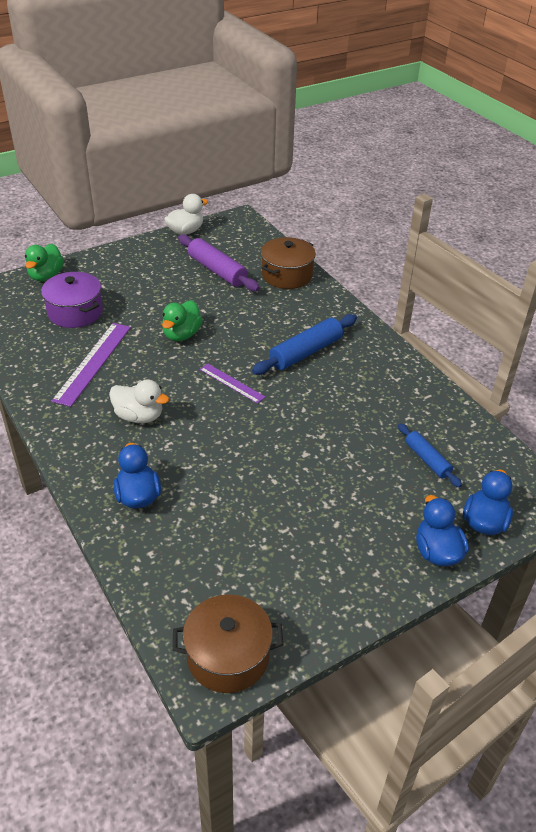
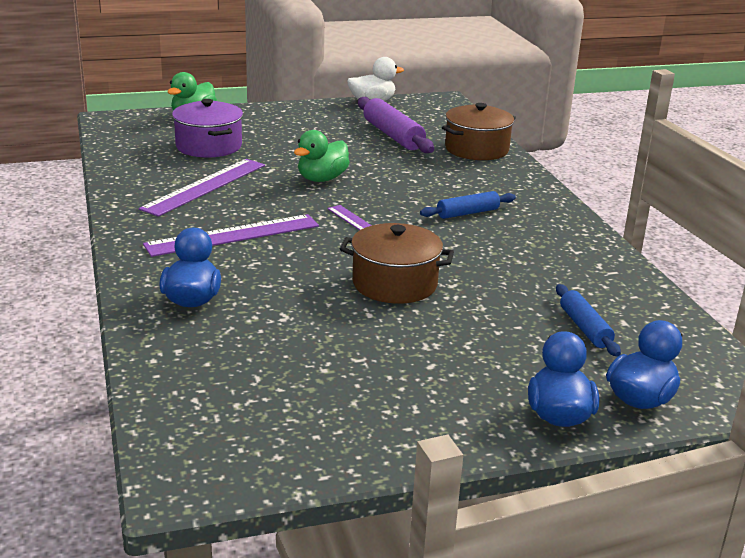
camera: 15 degrees right, 15 degrees down
white duck [109,380,169,423] -> purple ruler [143,214,319,257]
brown pot [173,594,283,693] -> brown pot moved to [340,223,454,304]
blue rolling pin [252,314,357,375] -> blue rolling pin [420,191,516,219], size x0.61

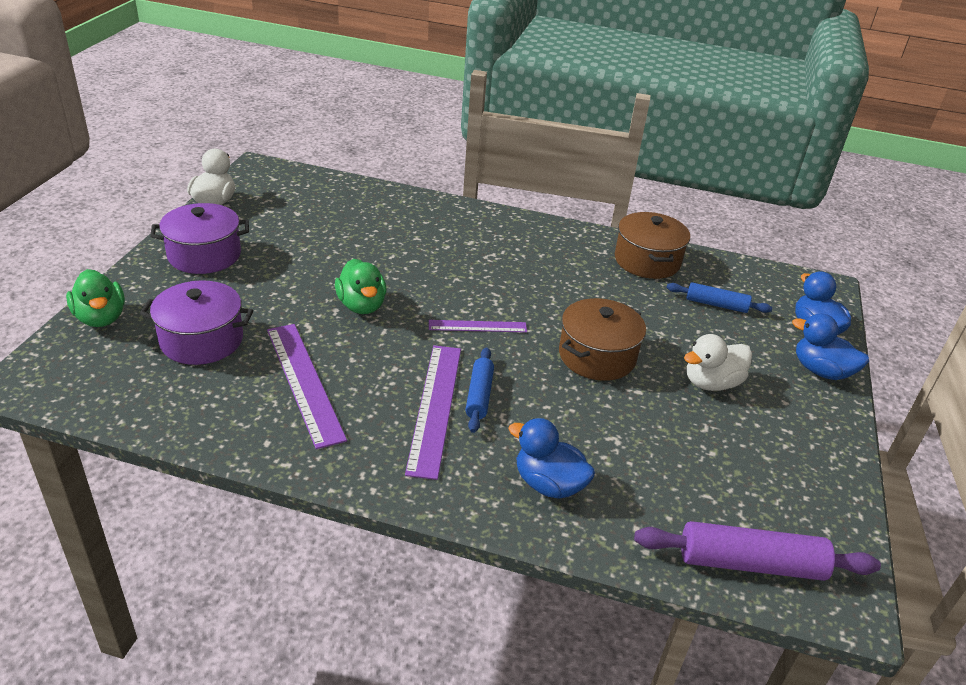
camera: 60 degrees left, 10 degrees up
purple rolling pin [358,97,434,153] -> purple rolling pin moved to [634,521,881,581]
blue rolling pin [420,191,516,219] -> blue rolling pin moved to [465,347,494,433]
brown pot [442,103,516,160] -> brown pot moved to [615,212,690,279]
none -> purple pot [150,203,249,274]
none -> white duck [684,334,752,391]

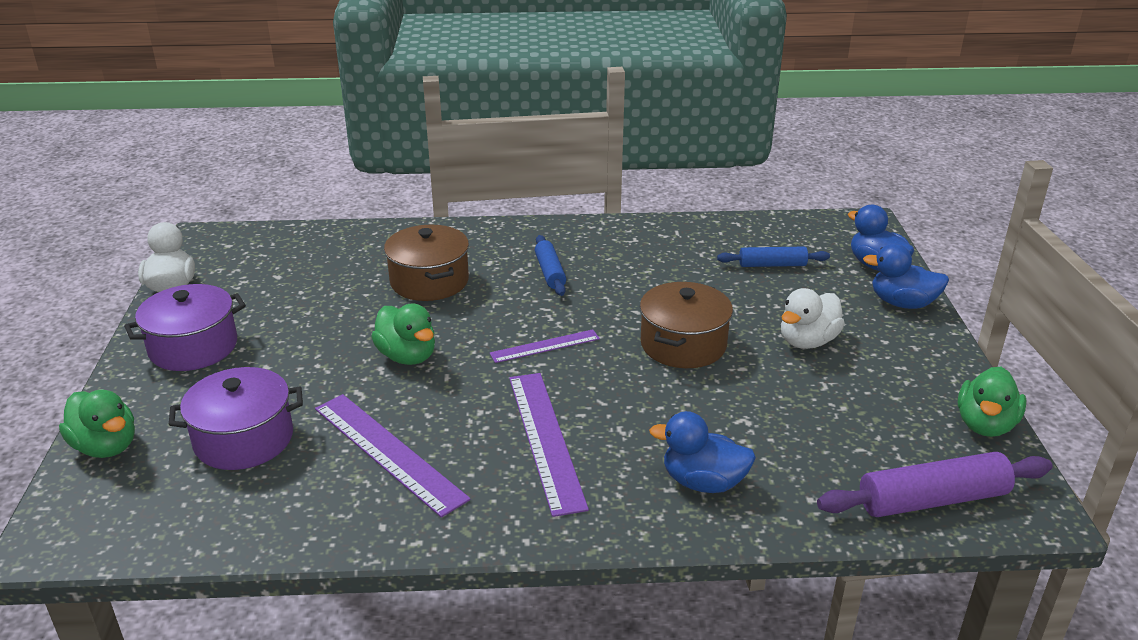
camera: 15 degrees left, 5 degrees down
blue rolling pin [465,347,494,433] -> blue rolling pin moved to [535,235,566,296]
brown pot [615,212,690,279] -> brown pot moved to [384,225,469,301]
none -> green duck [958,367,1026,437]

